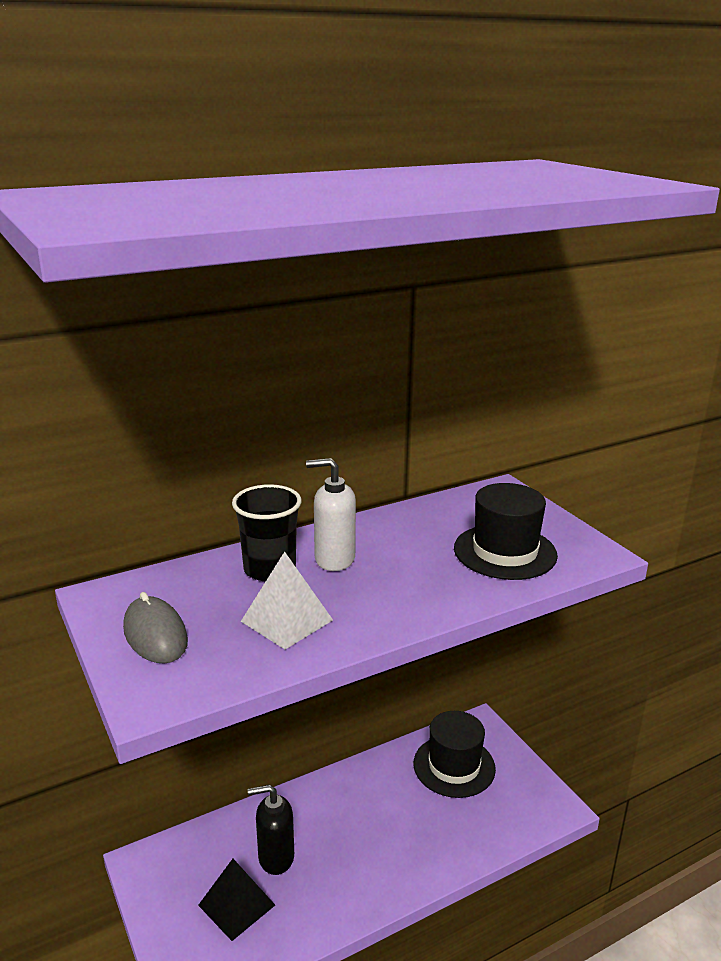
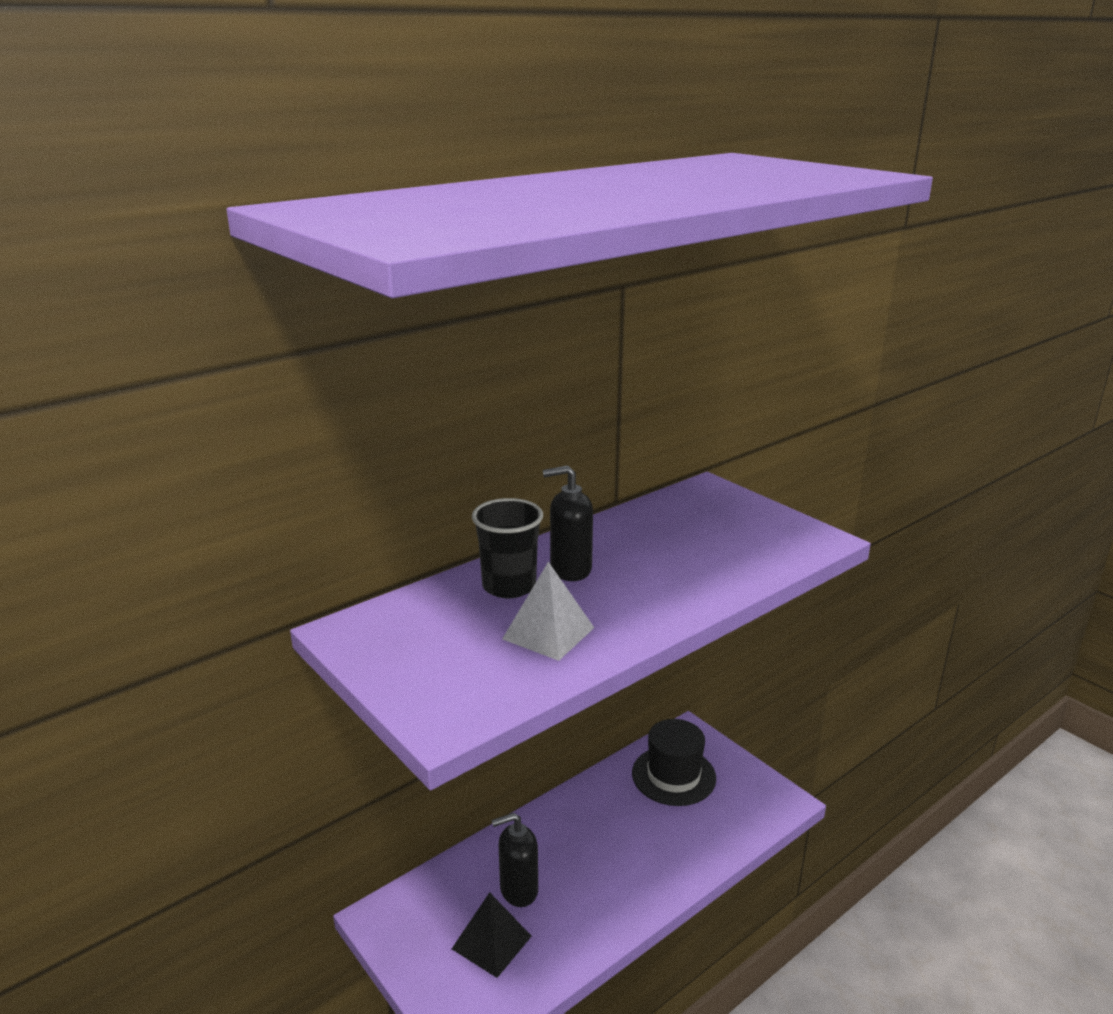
camera: 10 degrees left, 0 degrees up
grey mouse [123,592,188,664] -> none
white soap dispenser [306,458,356,571] -> black soap dispenser [543,465,593,581]
black hat [454,483,558,580] -> none

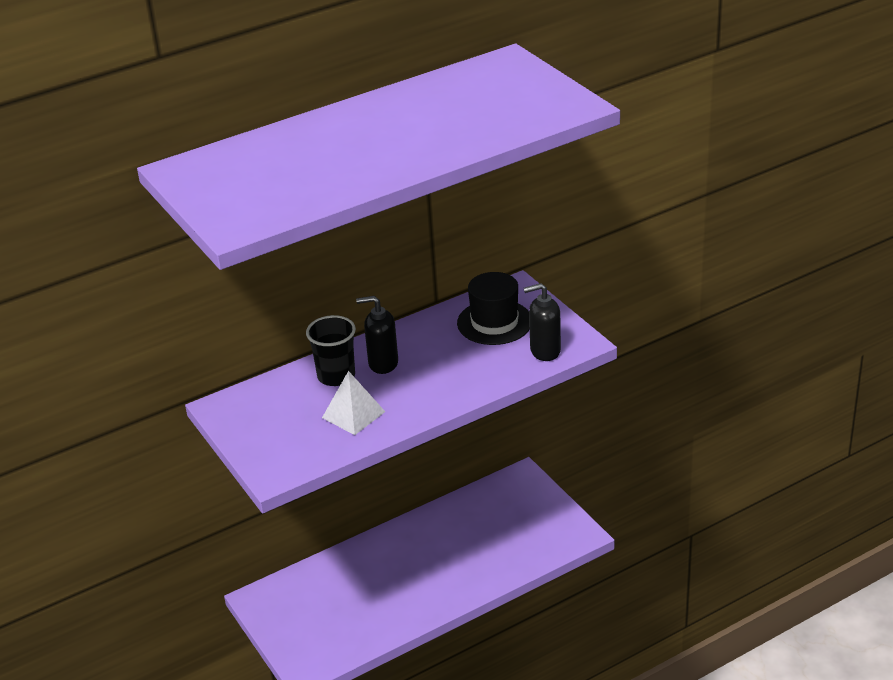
camera: 10 degrees right, 10 degrees up
black pyramid [452,892,532,978] -> none
black soap dispenser [491,813,538,907] -> black soap dispenser moved to [524,283,561,361]
black hat [632,719,716,806] -> black hat moved to [457,272,530,345]

